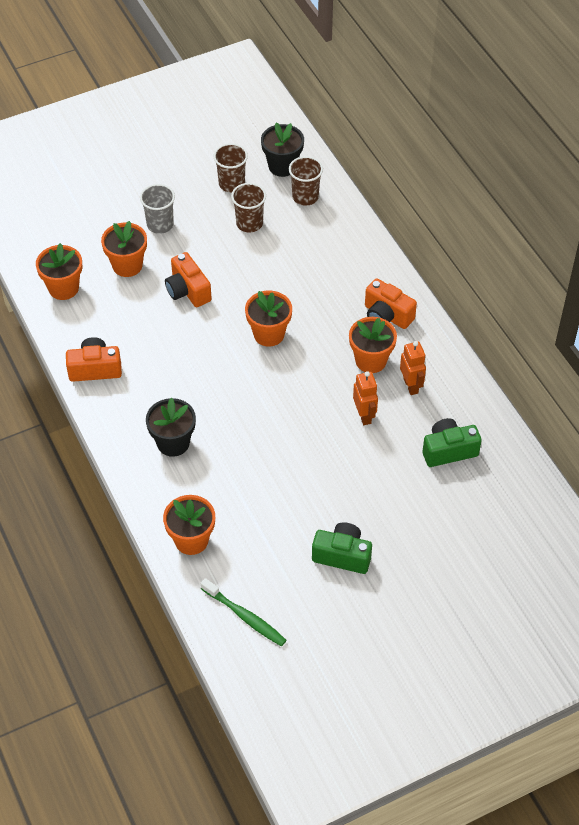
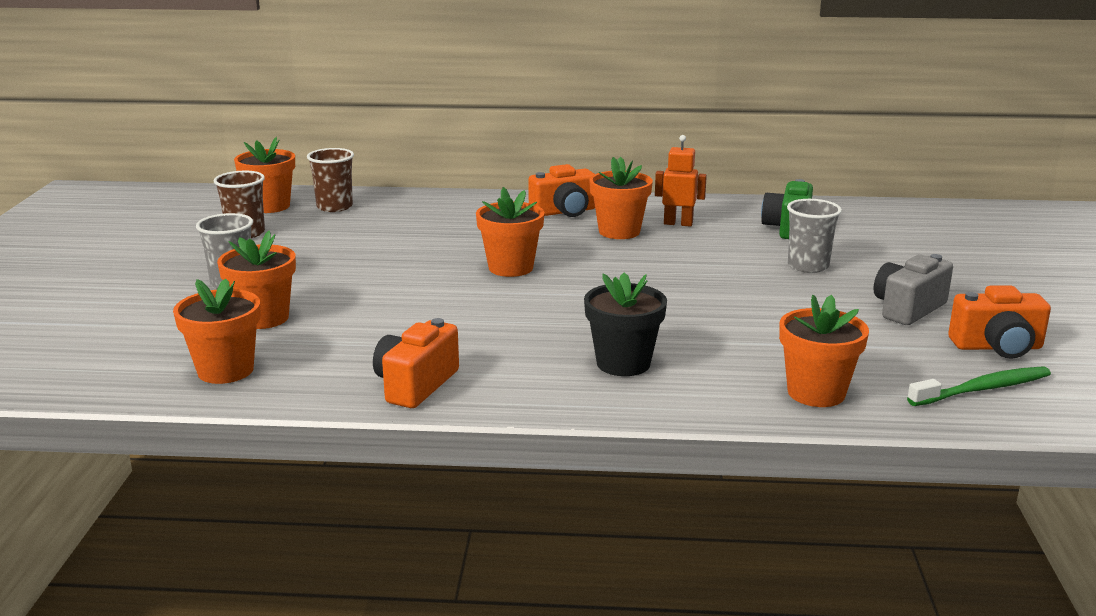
camera: 60 degrees left, 30 degrees down
orange camera [165,252,212,307] -> orange camera moved to [948,285,1051,359]
brown cup [231,183,266,233] -> none
black flower pot [261,122,304,177] -> orange flower pot [234,137,295,213]
green camera [312,522,372,574] -> grey camera [873,254,953,325]
orange robot [353,371,378,425] -> none
none -> grey cup [787,199,842,273]

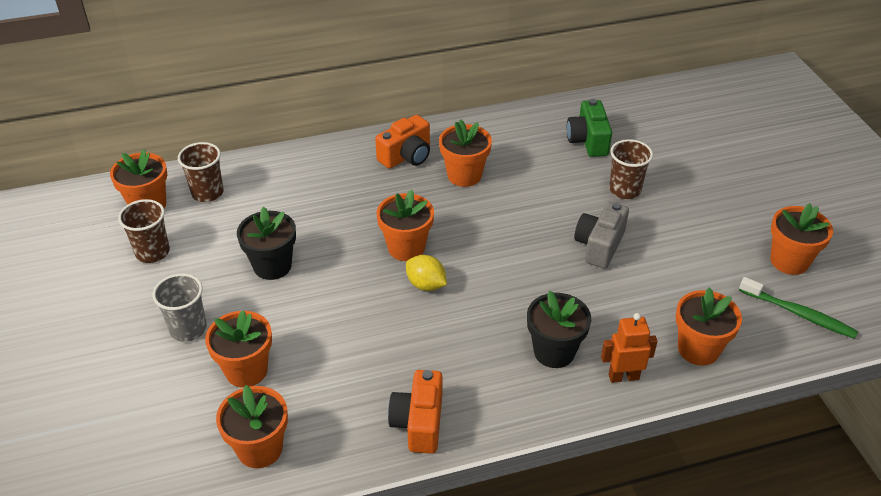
camera: 20 degrees left, 20 degrees up
orange robot [655,135,707,227] -> orange robot moved to [601,313,658,383]
grey cup [787,199,842,273] -> brown cup [609,139,653,199]
grey camera [873,254,953,325] -> grey camera moved to [574,202,629,268]
green toothbrush [907,366,1051,406] -> green toothbrush turned 75 degrees clockwise [739,277,858,339]
orange camera [948,285,1051,359] -> orange flower pot [770,203,833,275]
none -> black flower pot [237,206,296,280]
none -> yellow lemon [406,255,447,291]

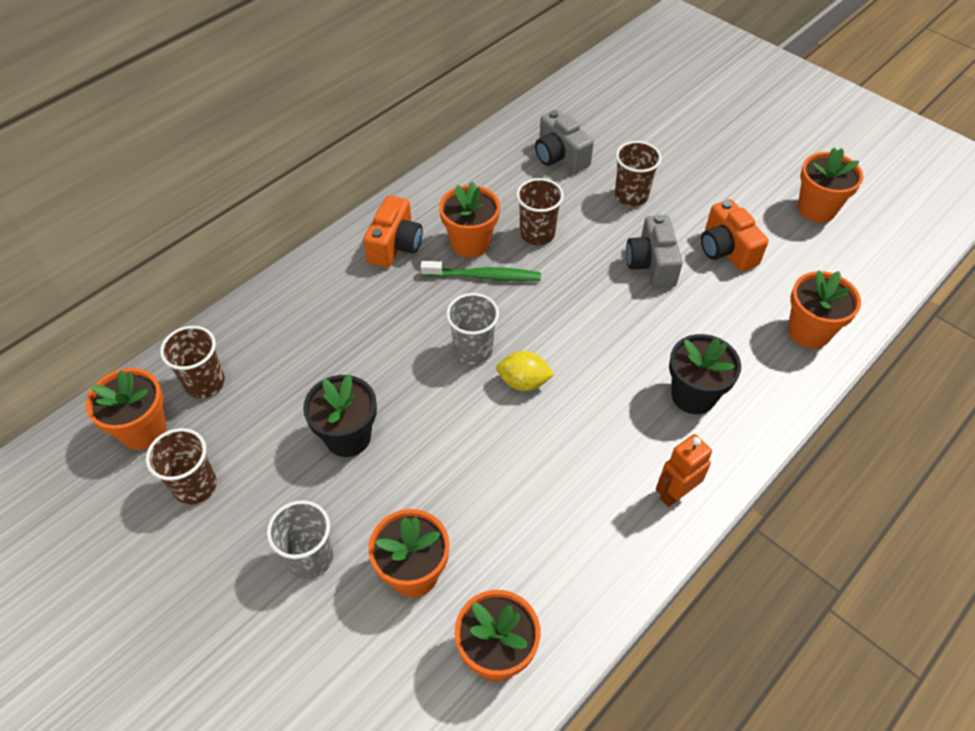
camera: 30 degrees left, 10 degrees up
orange flower pot [377,189,434,261] -> grey cup [446,293,499,365]
orange camera [388,370,442,454] -> orange camera moved to [701,199,769,271]
green camera [567,99,612,157] -> grey camera [535,110,594,173]
orange robot [601,313,658,383] -> orange robot moved to [656,434,712,507]
green toothbrush [739,277,858,339] -> green toothbrush moved to [420,261,541,281]
none -> brown cup [516,178,564,245]

